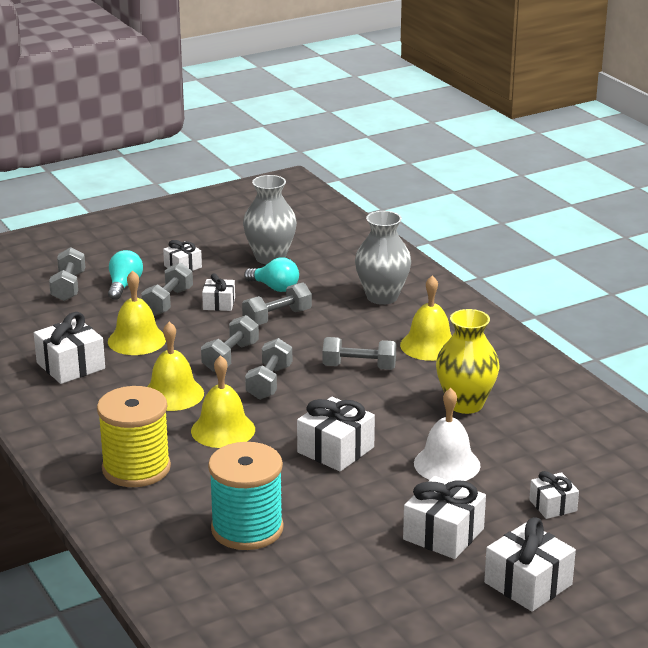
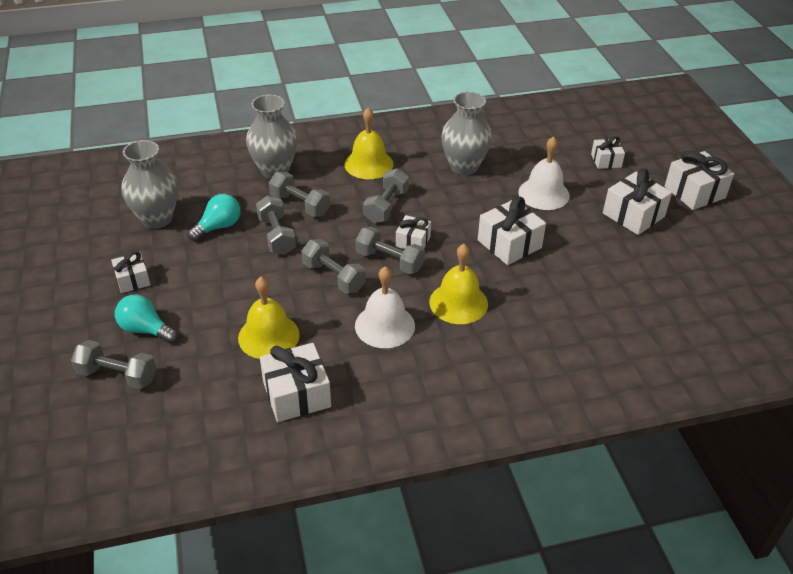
camera: 75 degrees left, 15 degrees up
yellow spool [97,386,171,487] -> none
grey dumbbell [141,262,193,316] -> grey dumbbell moved to [269,172,330,217]
yellow bell [147,322,204,411] -> white bell [355,266,415,348]
white gift [202,273,235,311] -> white gift moved to [396,215,431,249]
turquoise spool [208,442,284,550] -> none
yellow vase [436,309,499,414] -> grey vase [441,92,492,175]

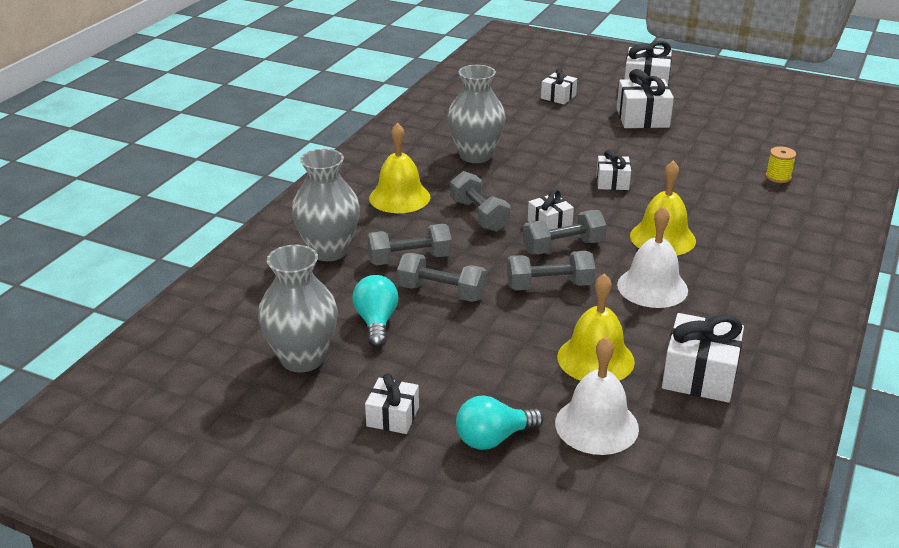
camera: 50 degrees left, 10 degrees down
grey dumbbell [71,340,156,389] -> none
white gift [478,196,546,265] -> white gift [596,150,631,190], size x0.60
white bell [518,136,570,210] -> white bell moved to [555,336,639,455]
none -> yellow spool [766,147,796,183]

